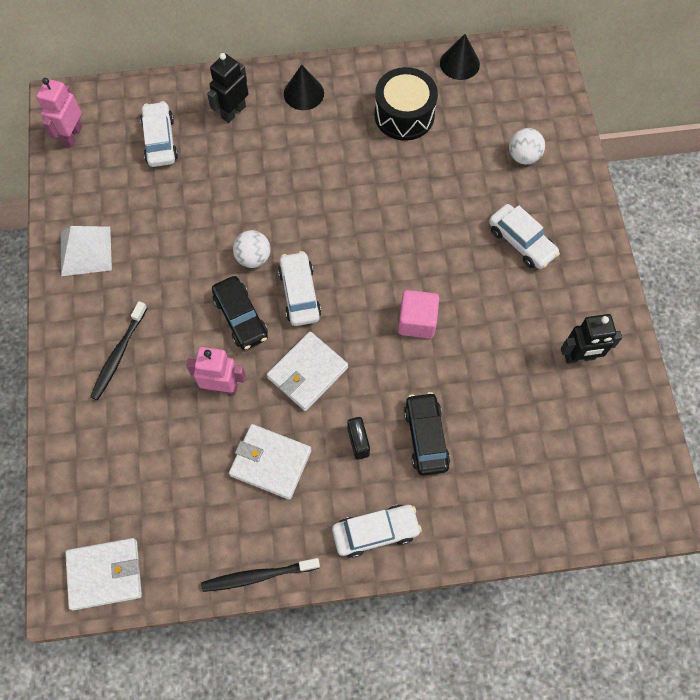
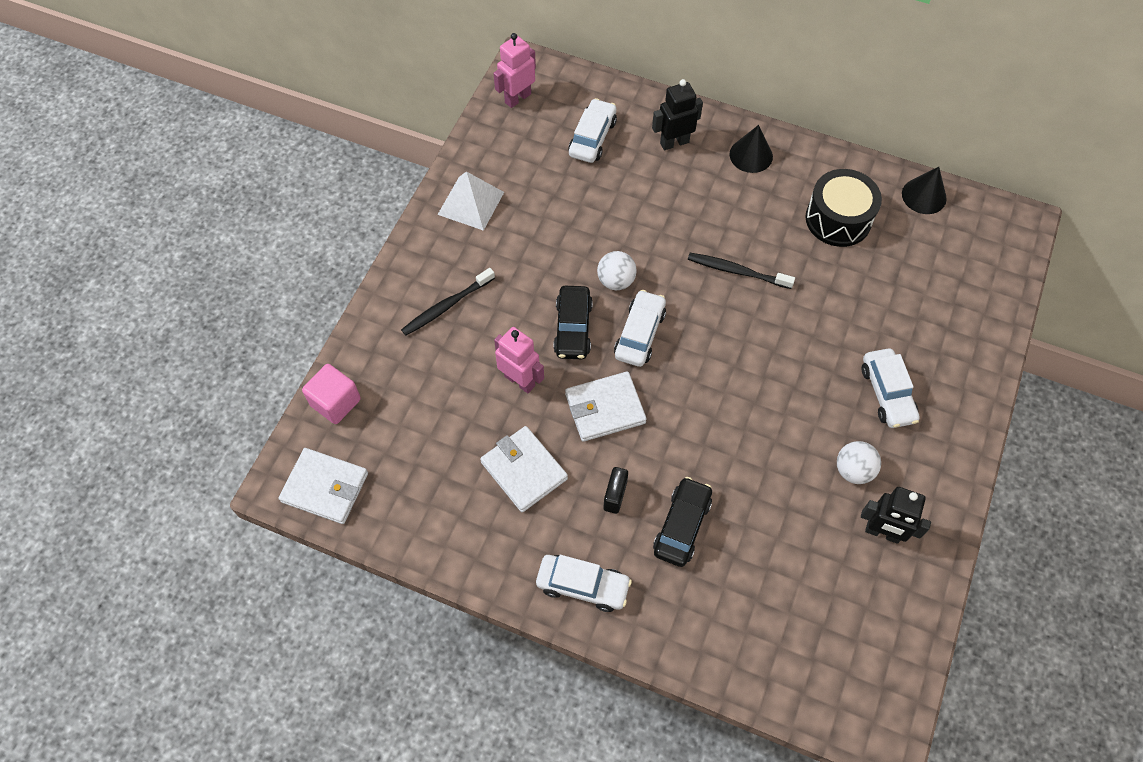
camera: 30 degrees right, 5 degrees down
black toothbrush [201,558,320,592] -> black toothbrush moved to [688,253,795,289]
pink cube [398,290,439,339] -> pink cube moved to [302,364,361,424]
white ball [509,128,545,165] -> white ball moved to [837,441,881,484]

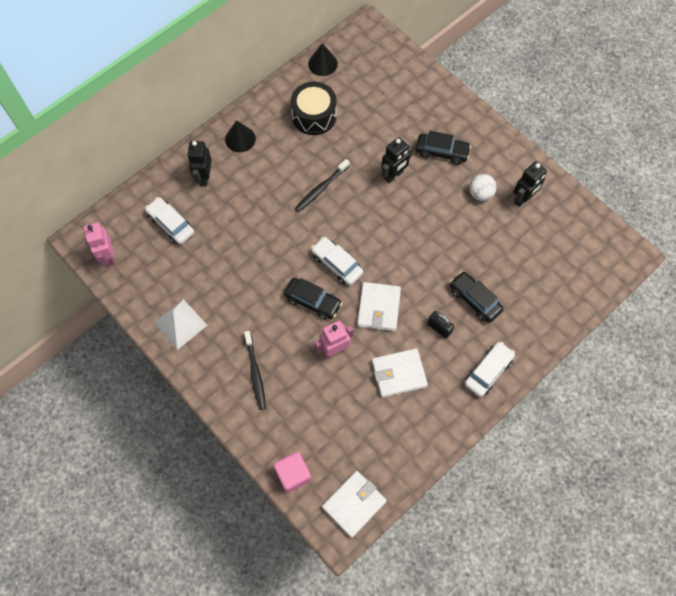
camera: 65 degrees left, 5 degrees up
white ball [597,251,637,290] -> none
white car [862,348,920,428] -> black car [416,131,471,165]
none -> black robot [381,137,413,183]

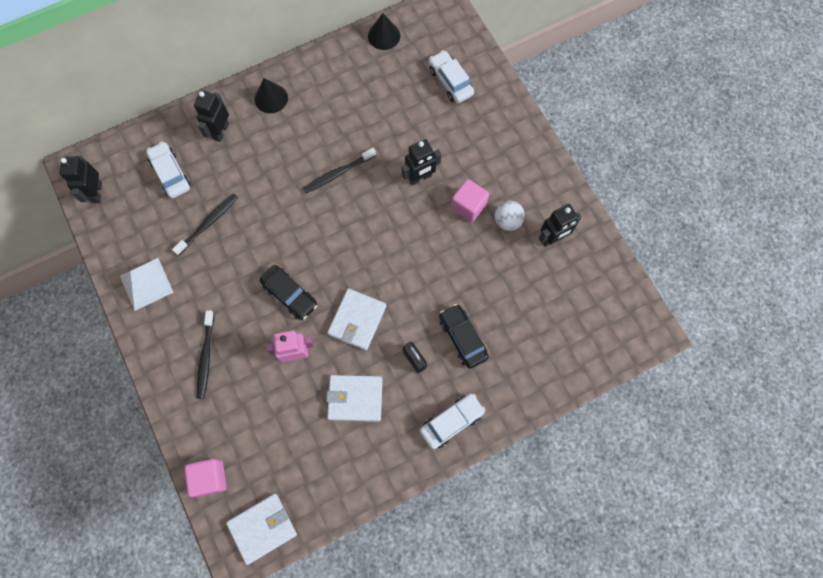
camera: 15 degrees right, 5 degrees up
pink robot [84,222,114,267] -> black robot [60,156,102,203]
black drum [291,82,336,135] -> none
white car [311,237,363,285] -> white car moved to [429,50,474,103]
black car [416,131,471,165] -> none
none -> black toothbrush [172,194,238,256]
none -> pink cube [451,179,489,222]

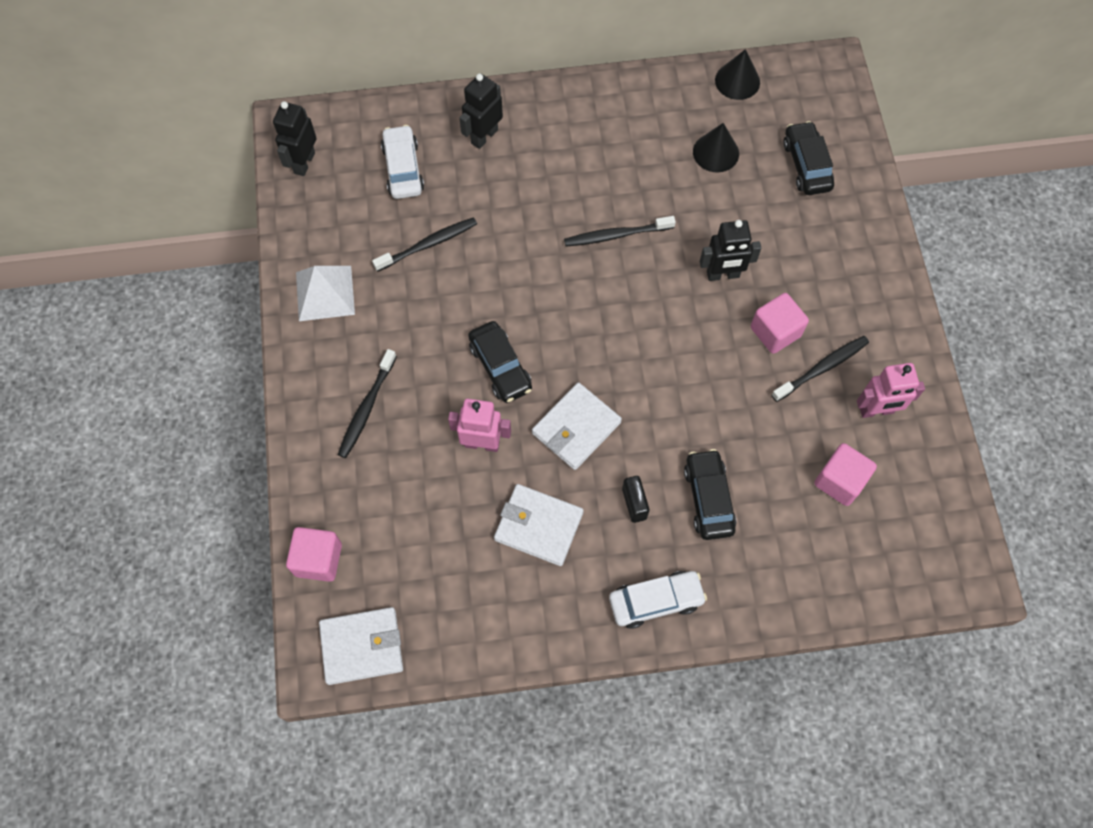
camera: 20 degrees right, 5 degrees down
black cone [255,78,288,113] -> black cone moved to [693,123,739,173]
white car [429,50,474,103] -> black car [783,121,834,195]
white ball [494,201,525,231] -> black toothbrush [771,336,869,402]
black robot [539,204,582,247] -> pink robot [857,363,925,418]
none -> pink cube [814,443,877,506]

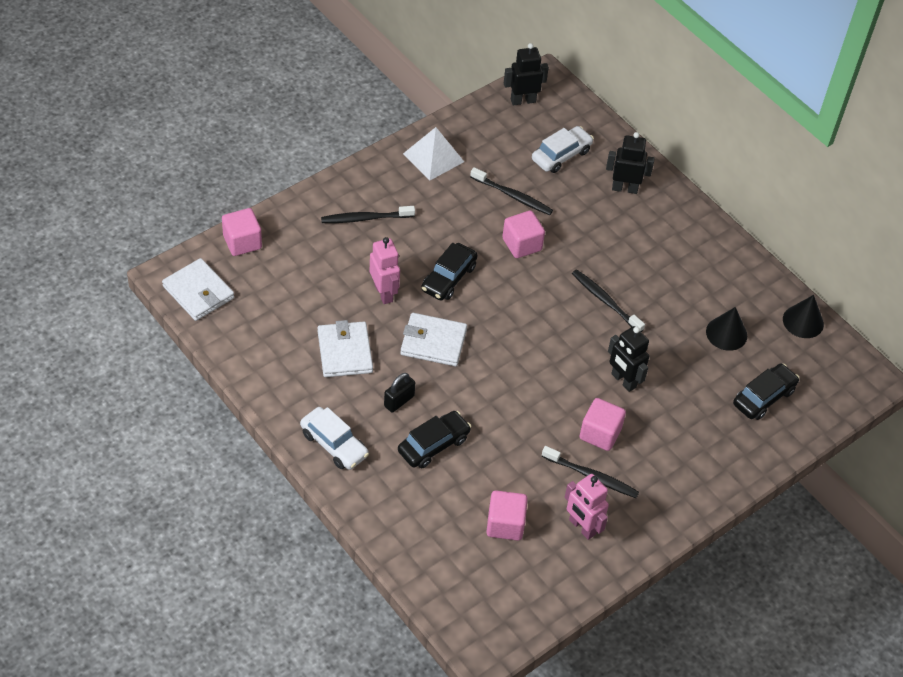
camera: 55 degrees right, 15 degrees down
none -> pink cube [502,210,545,258]

